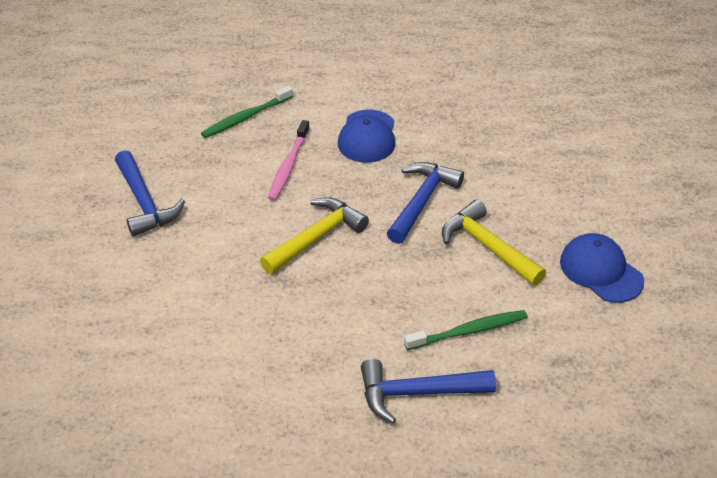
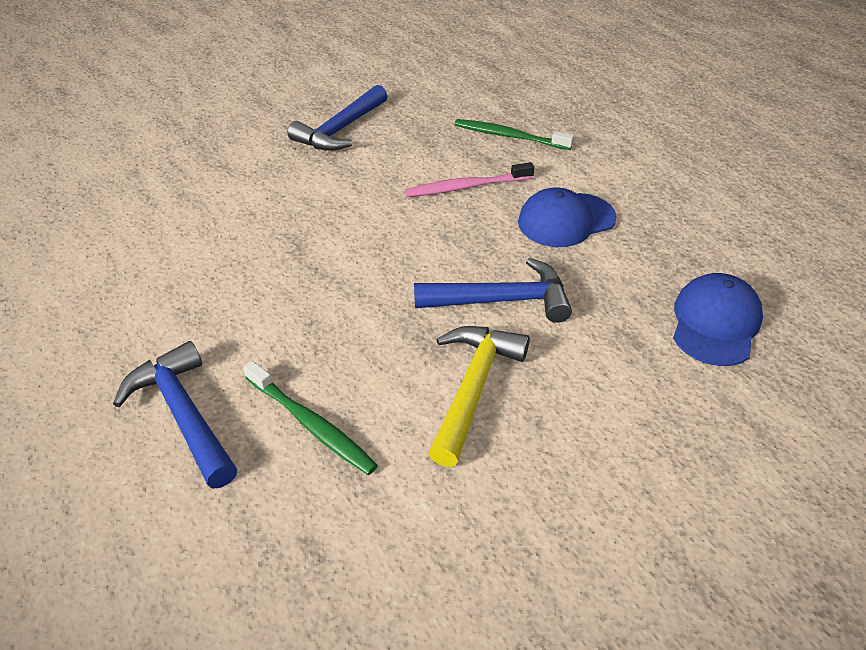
camera: 60 degrees right, 0 degrees up
yellow hammer [260,197,369,274] -> none
blue cap [560,233,644,303] -> blue cap moved to [673,273,763,366]

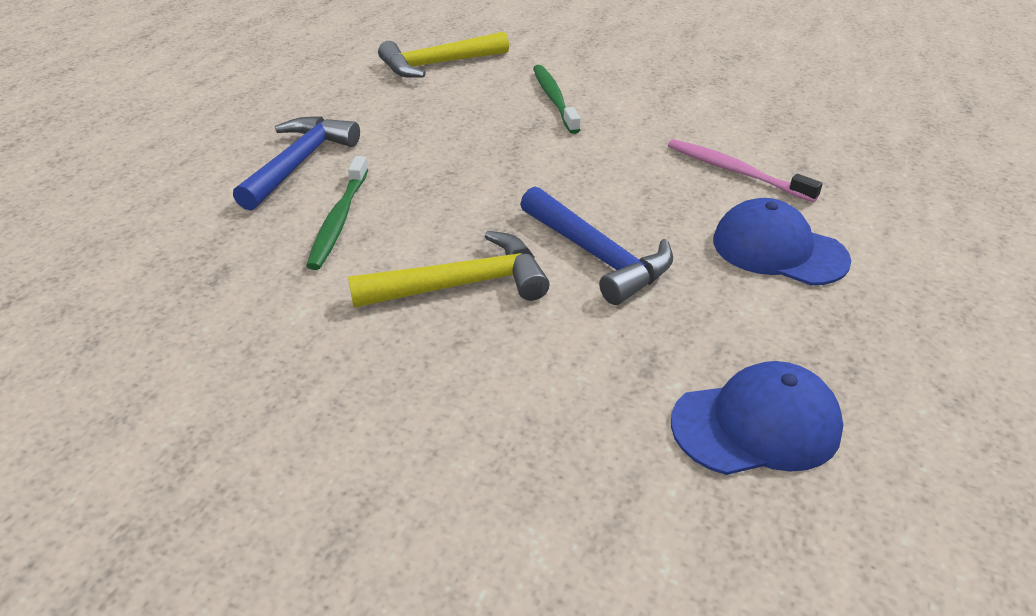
camera: 55 degrees right, 5 degrees down
blue hammer [287,85,388,151] -> none
green toothbrush [454,119,574,150] -> green toothbrush moved to [533,65,581,134]
none -> yellow hammer [378,31,509,78]

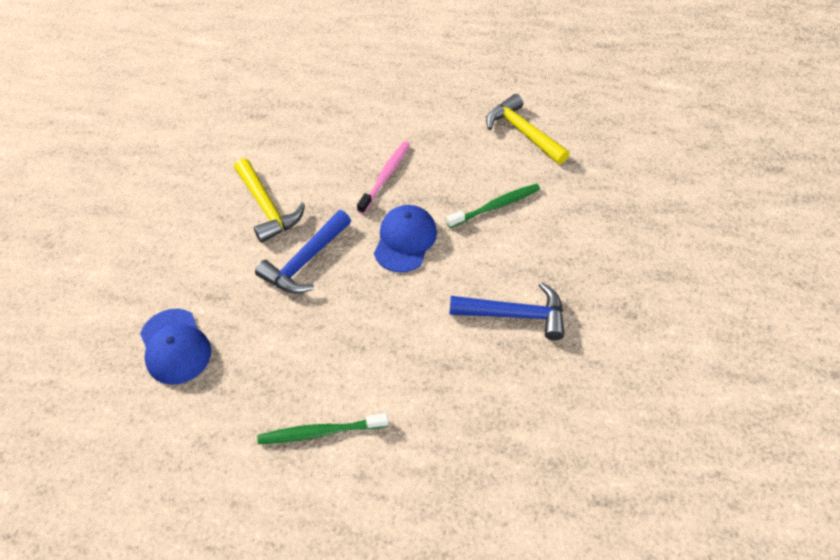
camera: 75 degrees right, 15 degrees up
blue hammer [233,116,360,211] -> blue hammer moved to [449,282,565,340]
green toothbrush [306,156,368,270] -> green toothbrush moved to [257,413,388,444]
pink toothbrush [668,139,823,202] -> pink toothbrush moved to [357,141,410,214]
blue cap [713,198,851,285] -> blue cap moved to [374,205,437,273]

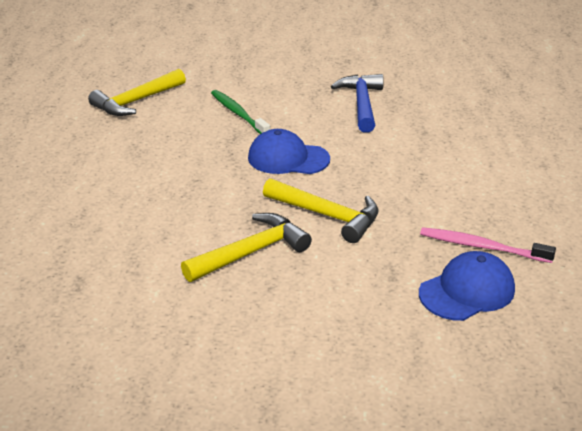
camera: 95 degrees left, 20 degrees down
blue hammer [255,210,351,294] -> yellow hammer [263,178,379,243]
green toothbrush [257,413,388,444] -> none
pink toothbrush [357,141,410,214] -> pink toothbrush moved to [420,227,556,263]

